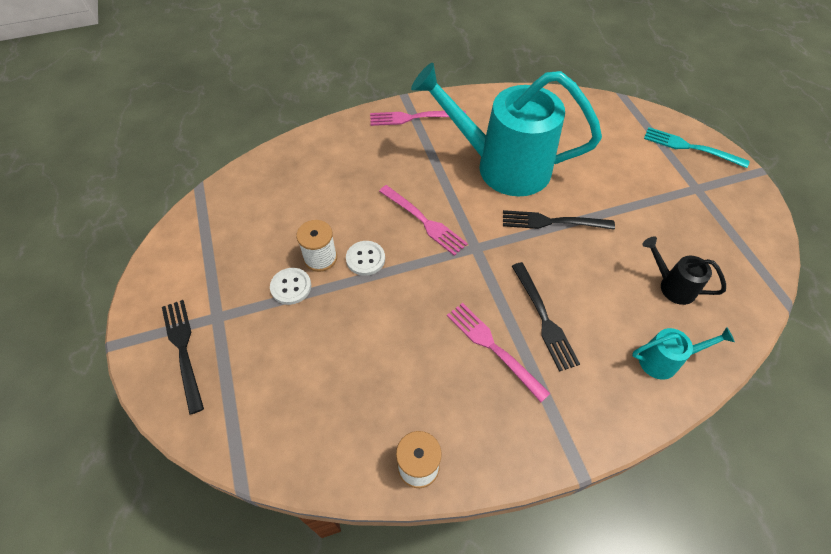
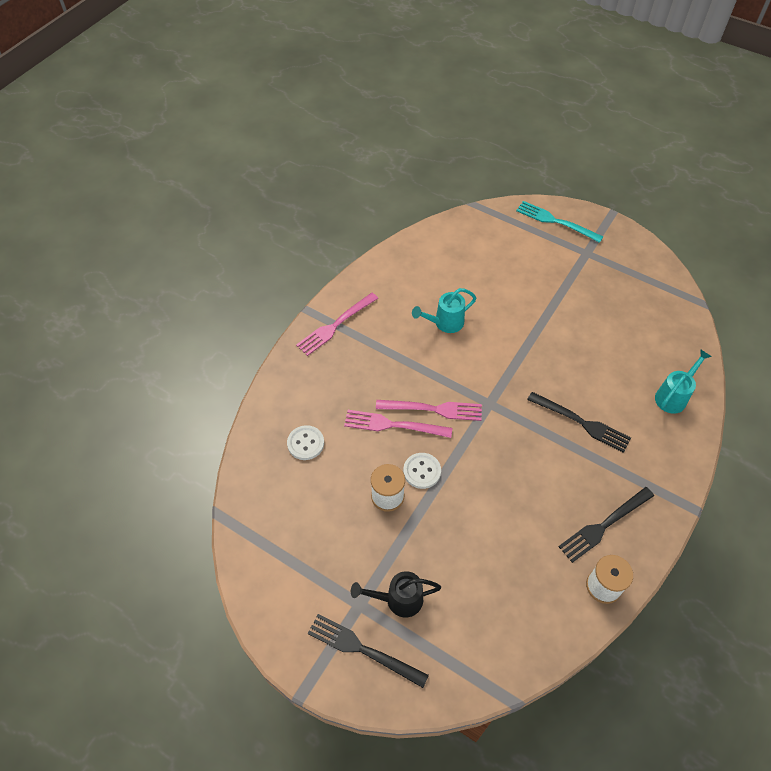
camera: 40 degrees left, 0 degrees up
white button [270,268,311,305] -> white button moved to [287,425,324,460]
turquoise watering can [411,63,602,197] -> turquoise watering can [412,288,476,333], size x0.42
pink fork [447,303,551,402] -> pink fork moved to [344,410,453,438]
black fork [503,210,615,230] -> black fork moved to [558,487,654,563]
black watering can [642,236,726,305] -> black watering can moved to [351,571,441,618]
turquoise fork [644,127,750,168] -> turquoise fork turned 45 degrees clockwise [516,201,603,243]

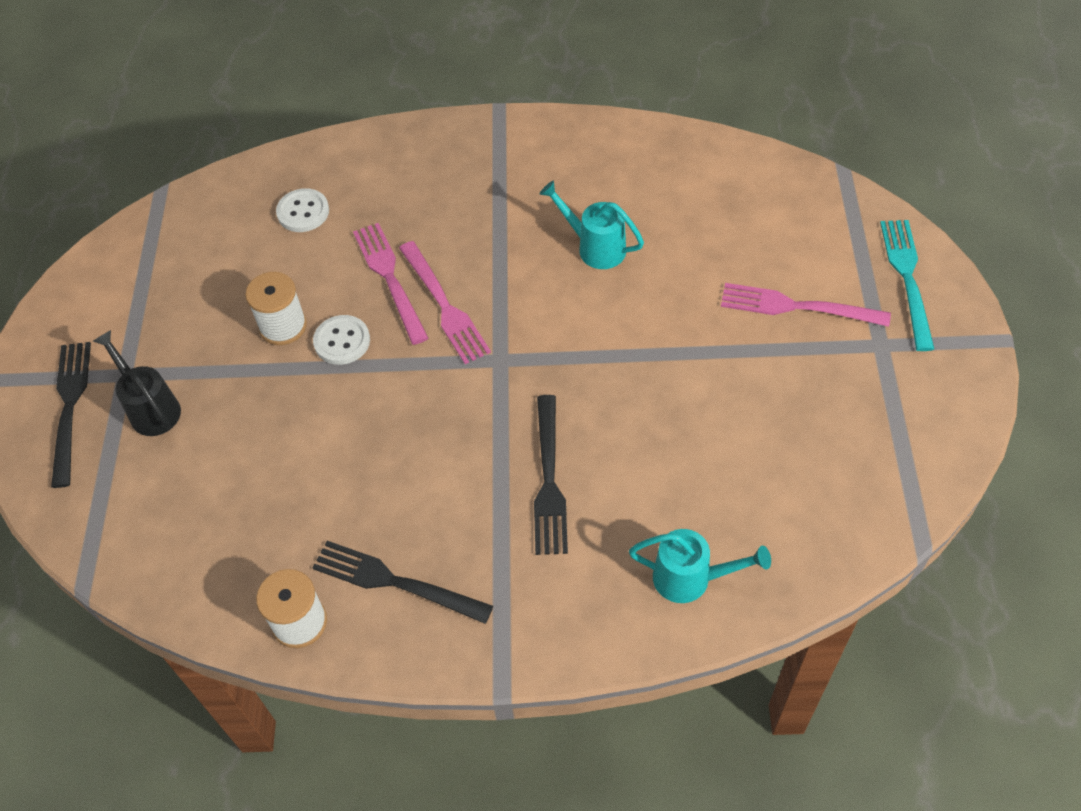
camera: 60 degrees right, 0 degrees up
pink fork [296,293,378,356] -> pink fork moved to [721,283,891,327]

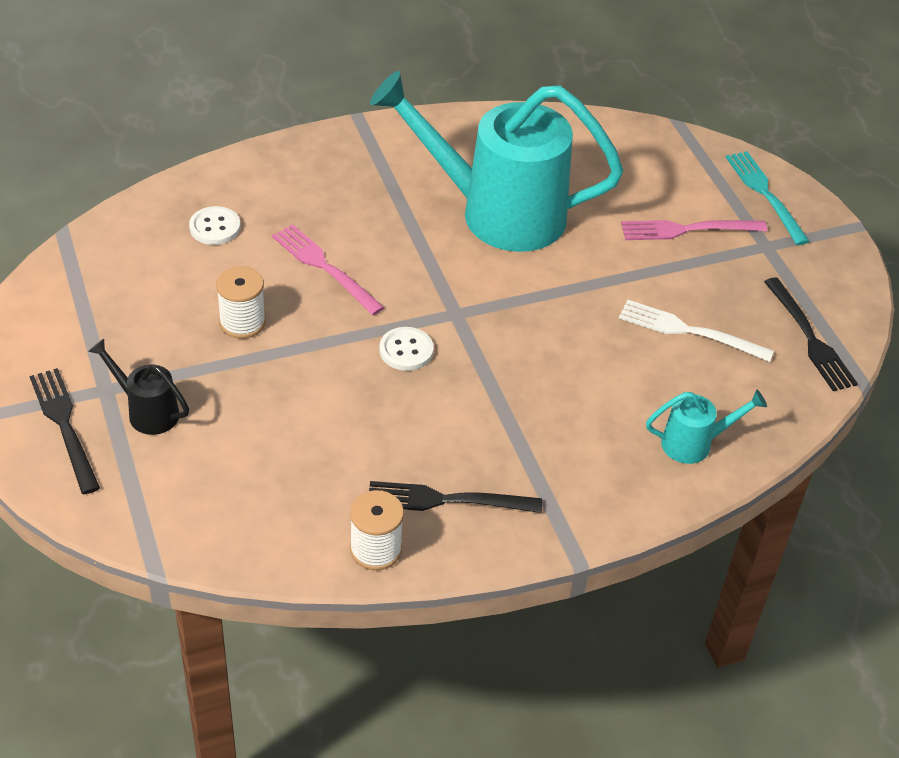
camera: 25 degrees left, 10 degrees down
white button [313,315,370,365] -> white button moved to [380,327,434,371]
pink fork [399,241,491,364] -> none
black fork [534,395,568,555] -> black fork moved to [764,278,858,391]
turquoise watering can [540,180,644,269] -> turquoise watering can [370,71,623,252], size x2.38
none -> white fork [619,300,774,362]

